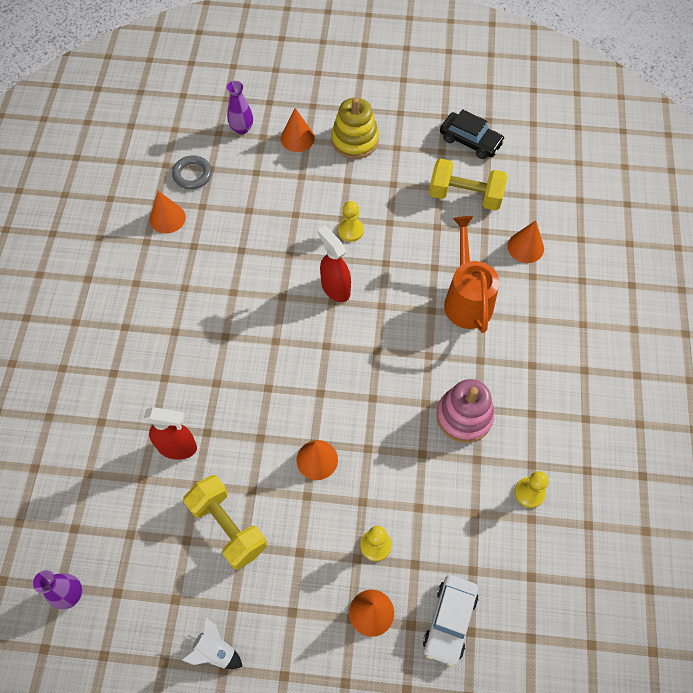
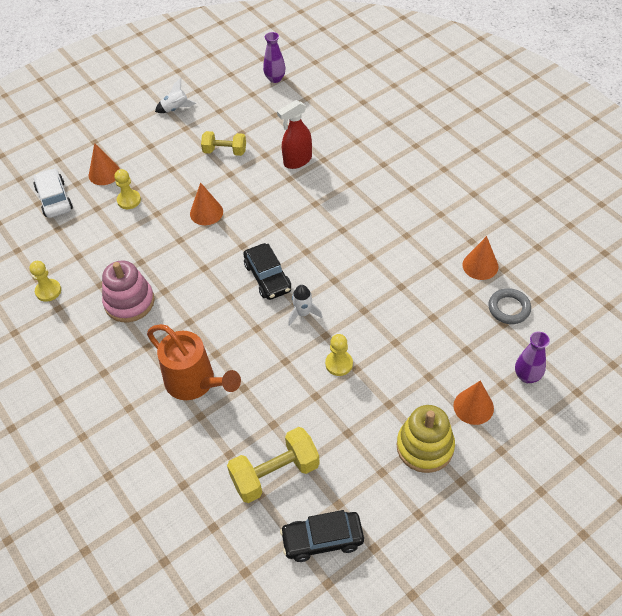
camera: 140 degrees right, 10 degrees down
yellow dumbbell [183,475,267,570] -> yellow dumbbell [201,131,246,156], size x0.65
red spray bottle [317,226,351,302] -> white rocket [288,285,323,326]
orange cone [507,221,544,263] -> none
none -> black car [243,243,291,300]

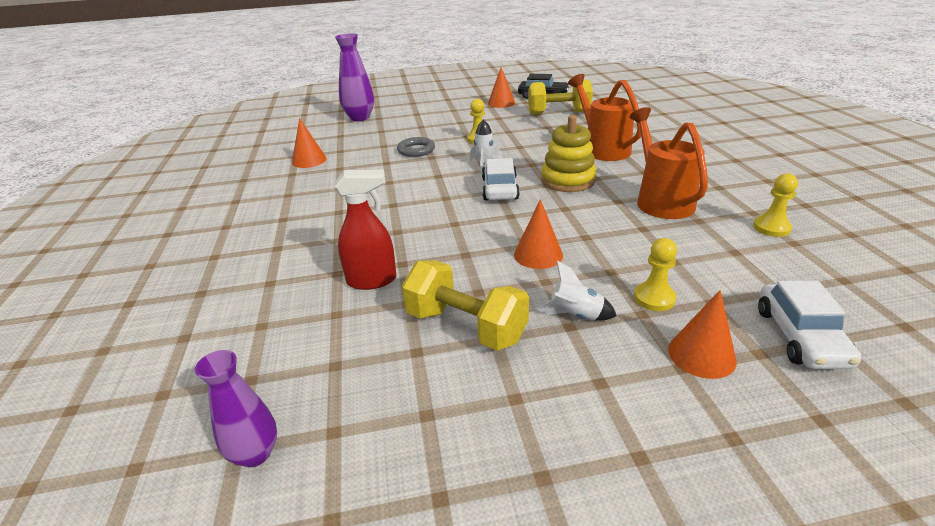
camera: 155 degrees left, 20 degrees down
pink stacking toy [102,261,155,322] -> orange watering can [629,107,708,219]
white rocket [155,78,197,113] -> white rocket moved to [535,260,617,320]
yellow dumbbell [201,131,246,156] -> yellow dumbbell [402,261,529,351], size x1.53
black car [243,243,291,300] -> white car [482,158,520,200]
yellow stacking toy [397,405,455,473] -> yellow stacking toy moved to [541,115,597,192]
orange cone [453,381,494,425] -> orange cone moved to [488,67,515,108]
grey ring [488,288,531,324] -> grey ring moved to [397,137,435,157]
purple vase [515,332,550,383] -> purple vase [335,33,374,121], size x1.58

